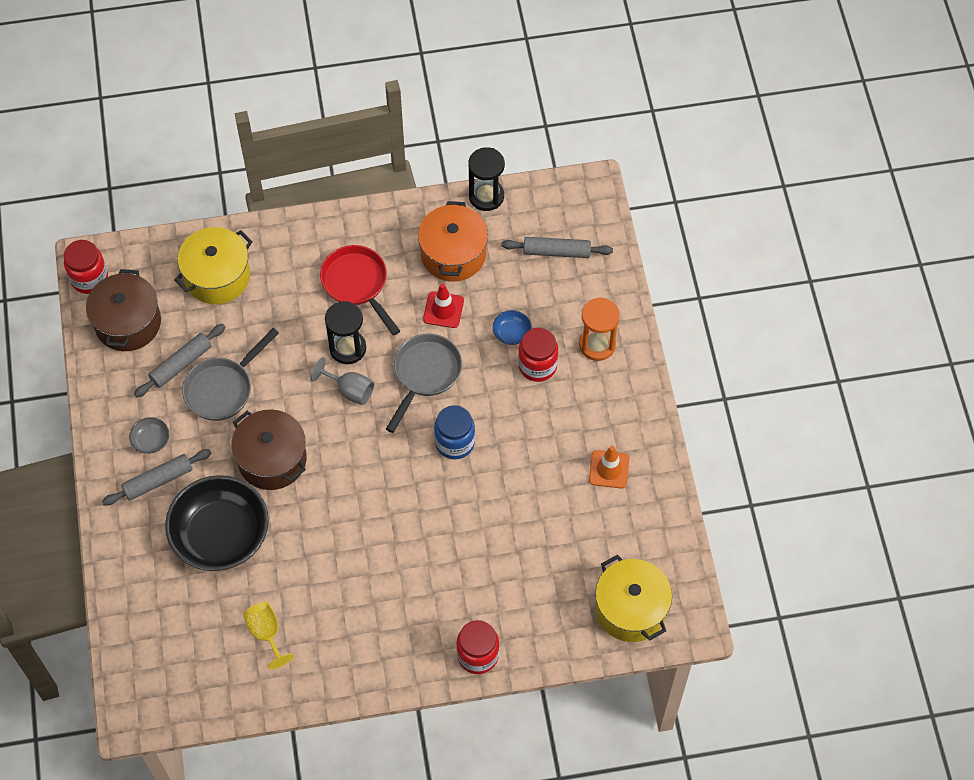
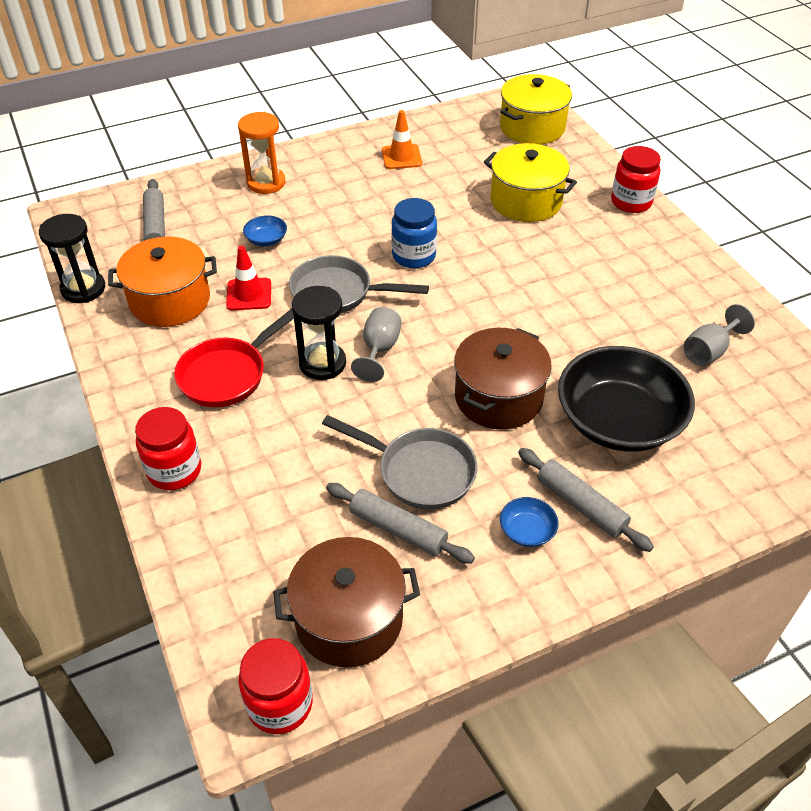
camera: 105 degrees left, 15 degrees down
grey bowl [129,417,169,454] -> blue bowl [500,497,559,547]
yellow pot [174,227,253,304] -> yellow pot moved to [484,143,577,222]
yellow goblet [243,602,294,669] -> grey goblet [684,304,755,366]
red jar [518,328,558,382] -> red jar moved to [135,407,201,490]

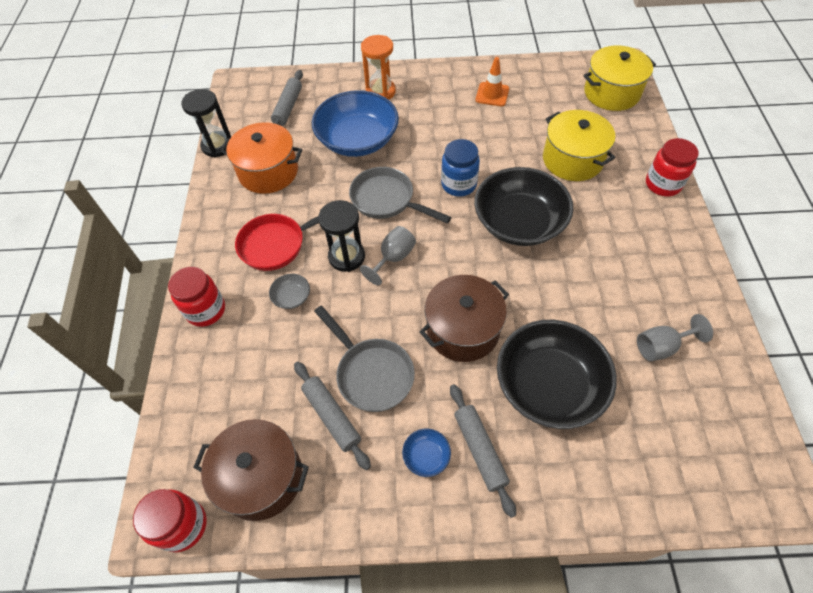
camera: 25 degrees right, 10 degrees up
red traffic cone [226,246,271,310] -> none
blue bowl [243,215,287,246] -> blue bowl [312,90,399,157], size x2.50
none -> grey bowl [269,274,310,309]
none -> black bowl [474,167,574,246]

